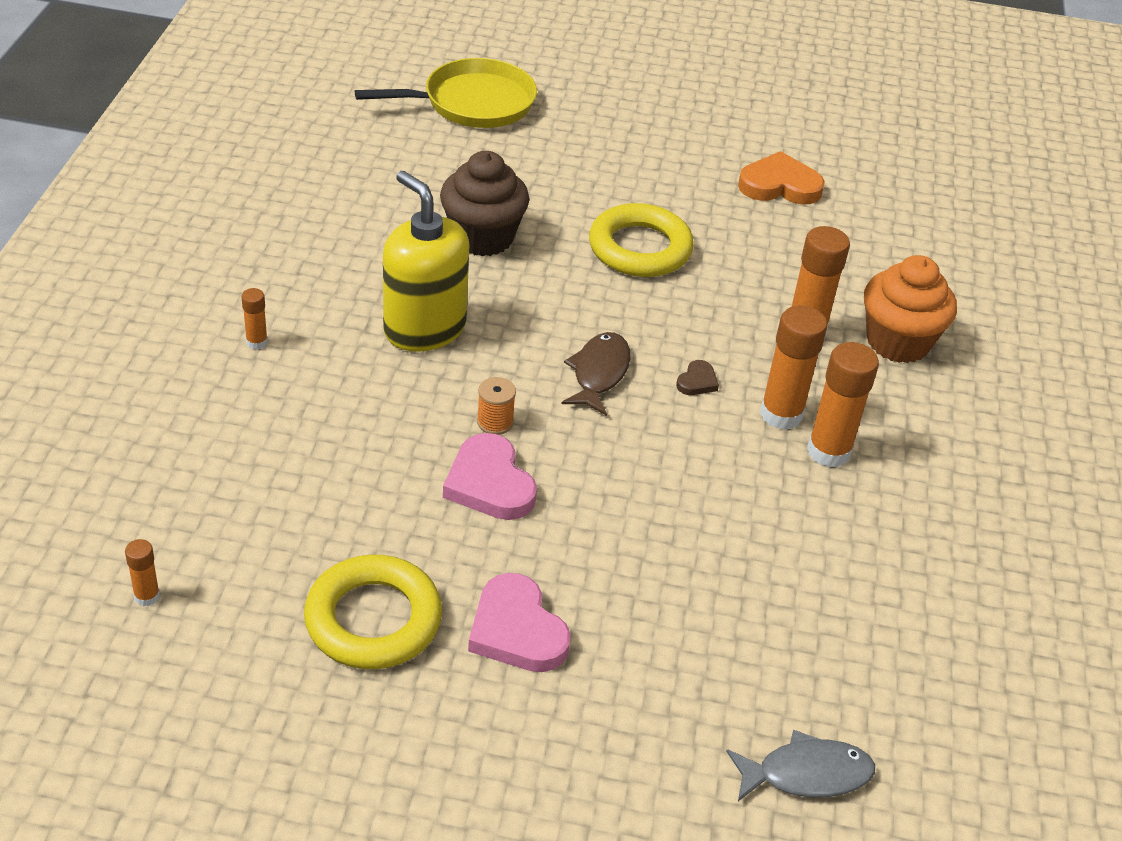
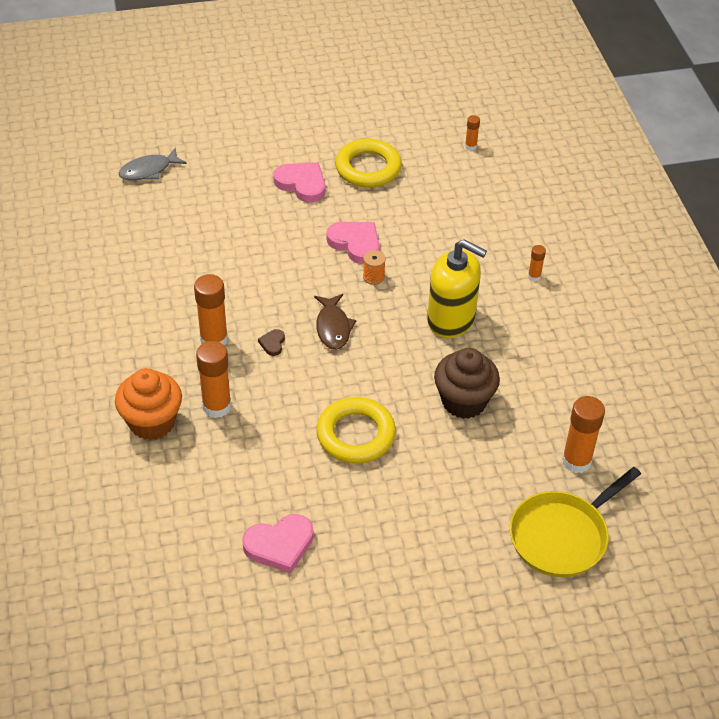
camera: 160 degrees right, 5 degrees up
orange heart [738,151,825,205] -> pink heart [242,514,314,574]
orange glue stick [807,342,879,468] -> orange glue stick moved to [562,396,605,473]

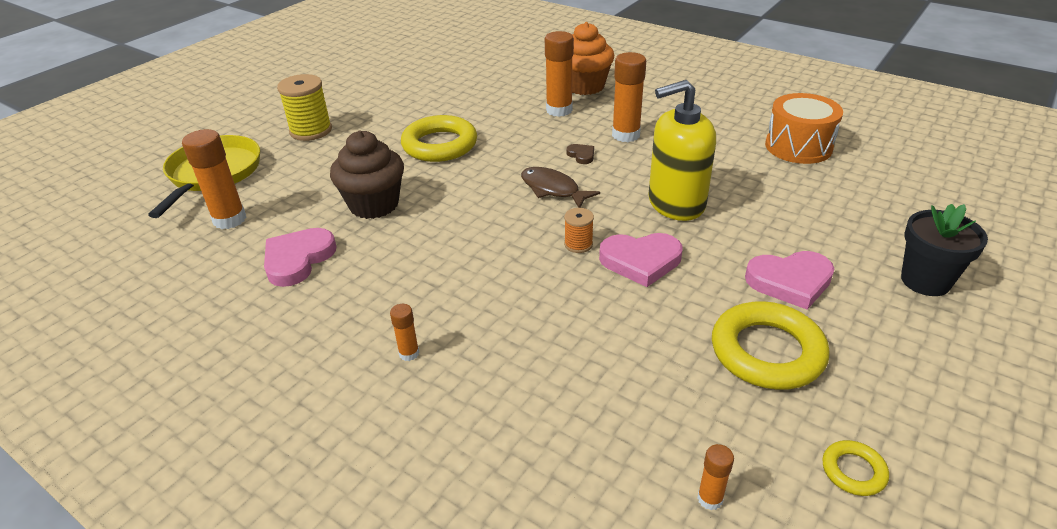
camera: 140 degrees right, 10 degrees down
grey fish [119,148,187,181] -> none
pink heart [242,514,314,574] -> pink heart moved to [264,228,337,287]
yellow soap dispenser [427,240,487,338] -> yellow soap dispenser moved to [648,80,716,221]
none -> yellow spool [277,74,332,141]
none -> orange drum [765,93,843,164]
none -> yellow ring [823,440,889,496]
none -> black flower pot [901,204,988,296]

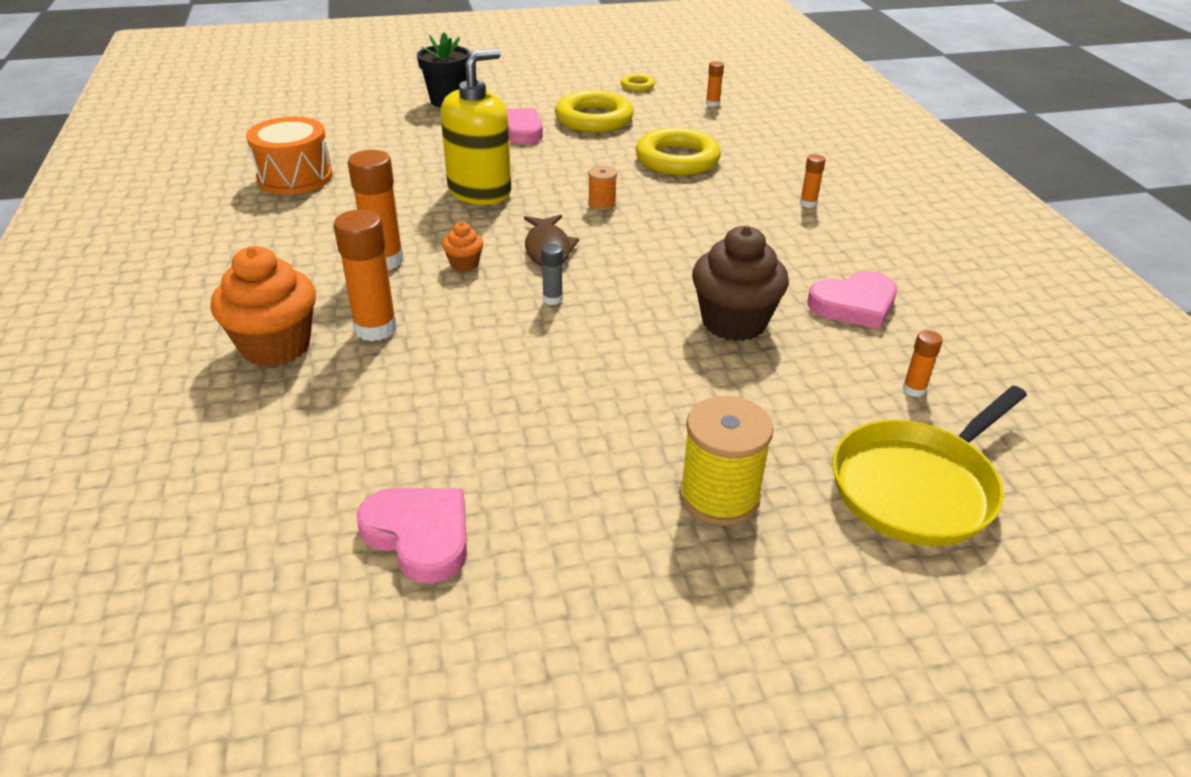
camera: 140 degrees left, 0 degrees up
orange glue stick [182,129,247,229] -> orange glue stick [903,330,943,397], size x0.50
yellow ring [401,115,477,162] -> yellow ring moved to [636,127,721,175]
brown heart [567,144,594,164] -> orange cupcake [442,222,484,272]
pink heart [599,233,683,287] -> pink heart moved to [357,488,467,584]
yellow soap dispenser [648,80,716,221] -> yellow soap dispenser turned 75 degrees counterclockwise [440,49,511,205]
none -> grey glue stick [541,243,563,305]

